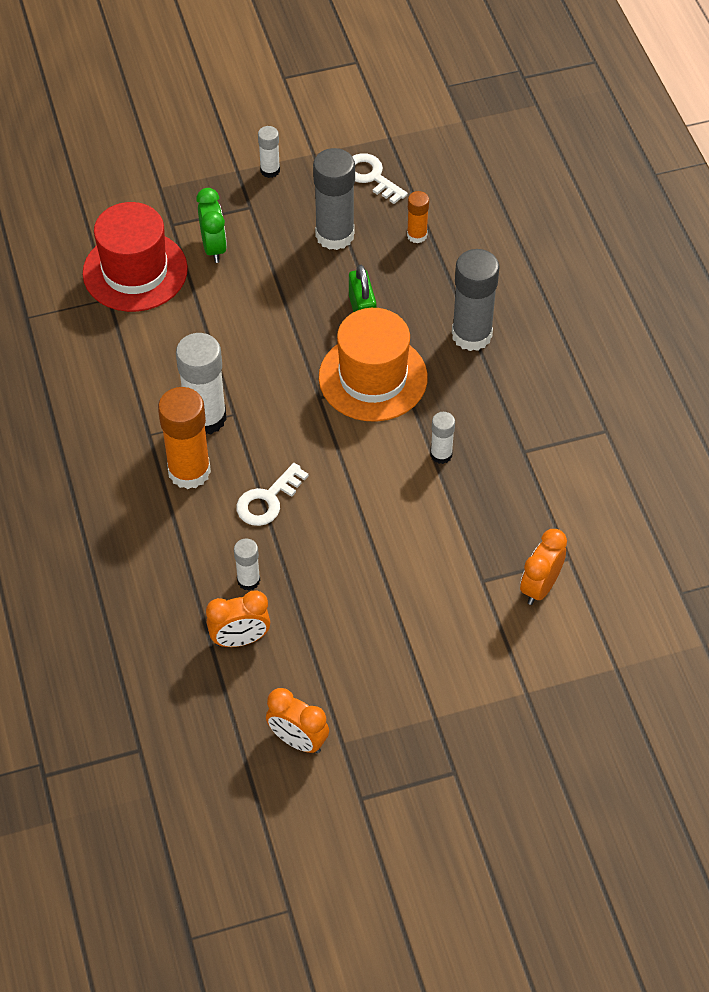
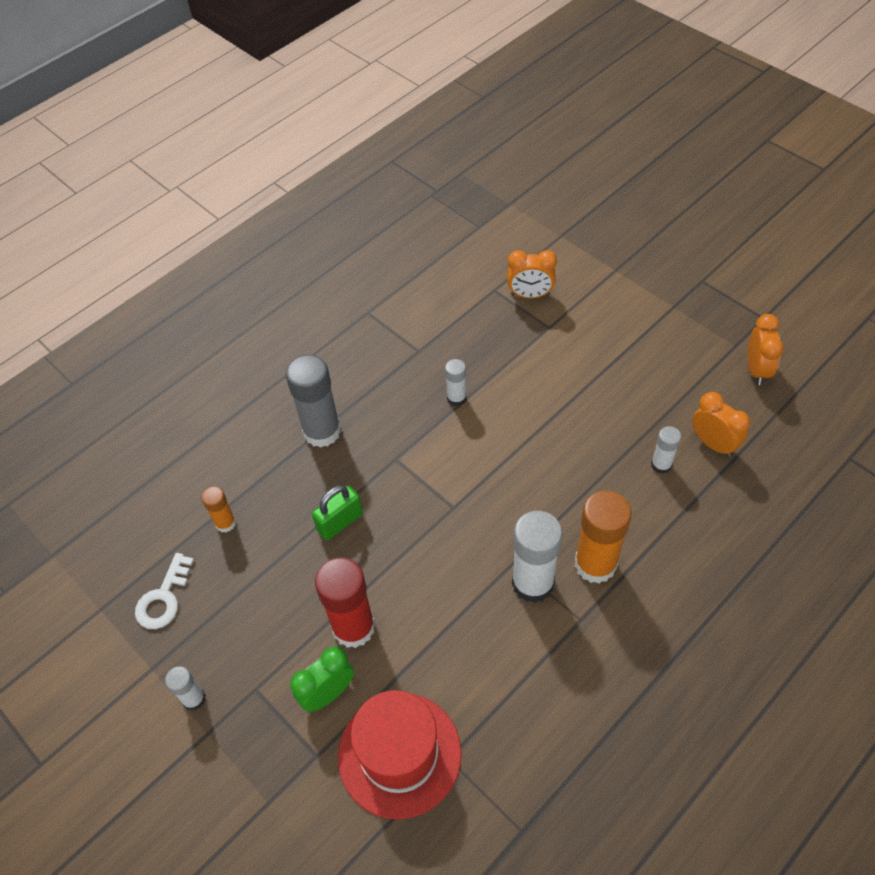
camera: 115 degrees left, 0 degrees up
white key [236,463,309,526] -> none
grey glue stick [313,148,355,250] -> none
orange hat [319,308,428,422] -> none
none -> red glue stick [315,558,375,648]

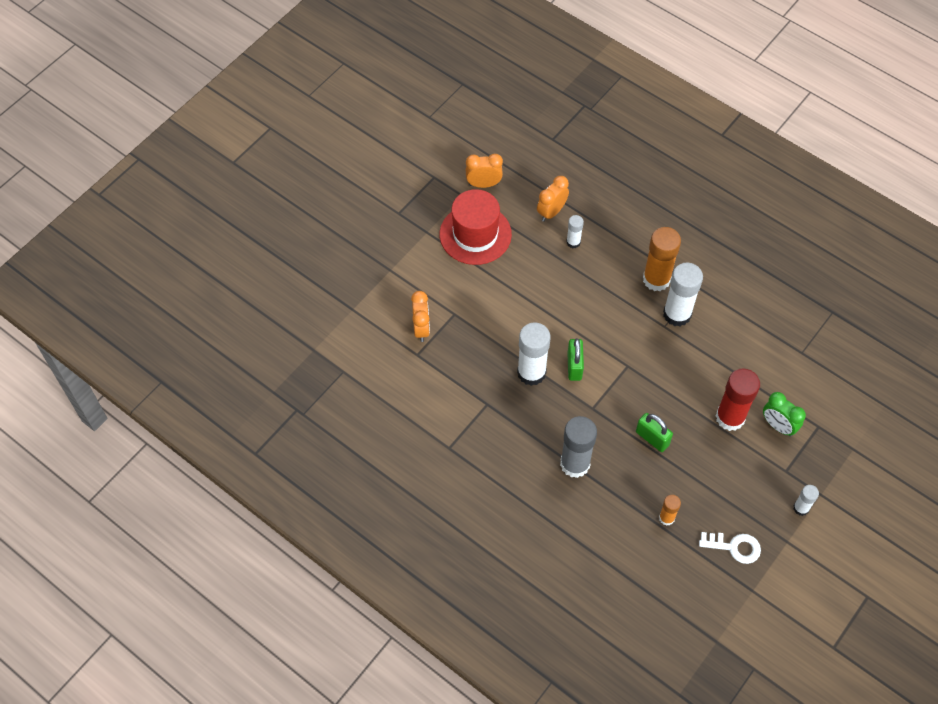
camera: 100 degrees left, 5 degrees up
red hat [338,690,462,820] -> red hat moved to [439,189,512,265]
white glue stick [445,359,466,406] -> white glue stick [517,322,551,386], size x1.92
none -> green padlock [567,338,584,381]

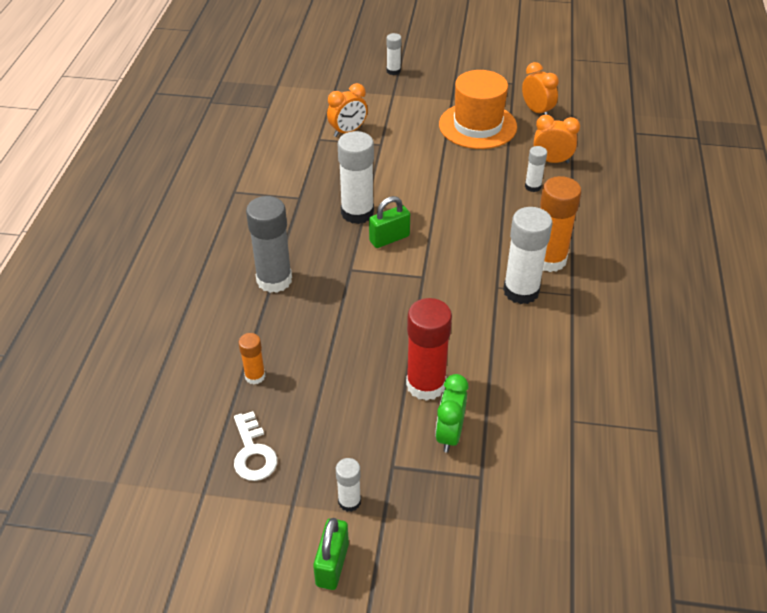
camera: 60 degrees right, 15 degrees down
red hat [439,189,512,265] -> orange hat [439,70,517,149]
green padlock [636,413,673,452] -> green padlock moved to [313,518,349,590]
none -> white glue stick [386,33,402,75]

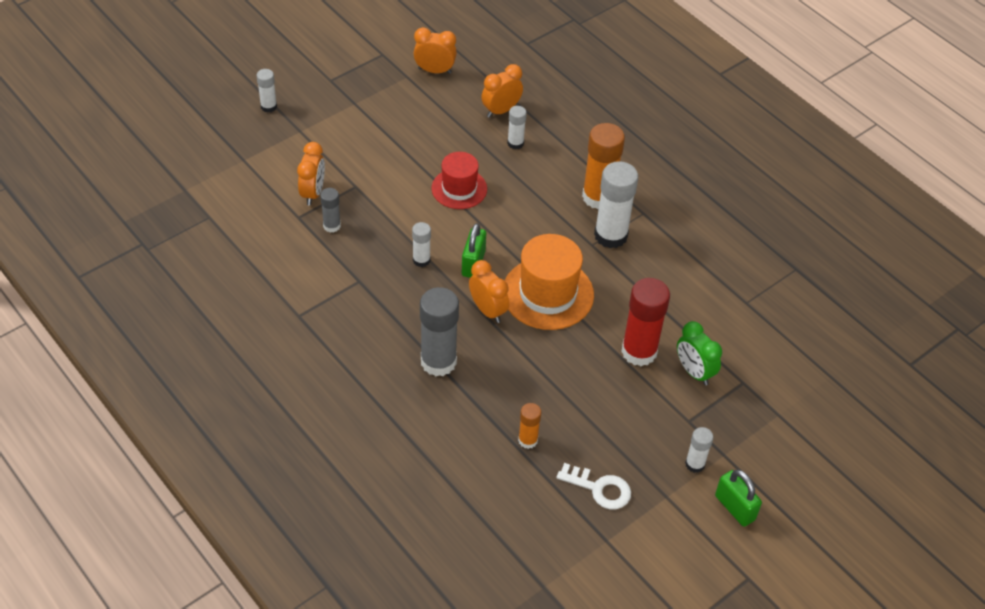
camera: 50 degrees left, 5 degrees up
white glue stick [338,131,374,224] -> white glue stick [412,222,431,267], size x0.52
orange hat [439,70,517,149] -> orange hat moved to [505,234,594,330]
none -> grey glue stick [320,188,341,233]
none -> red hat [431,152,487,209]
none -> orange clock [469,260,509,323]

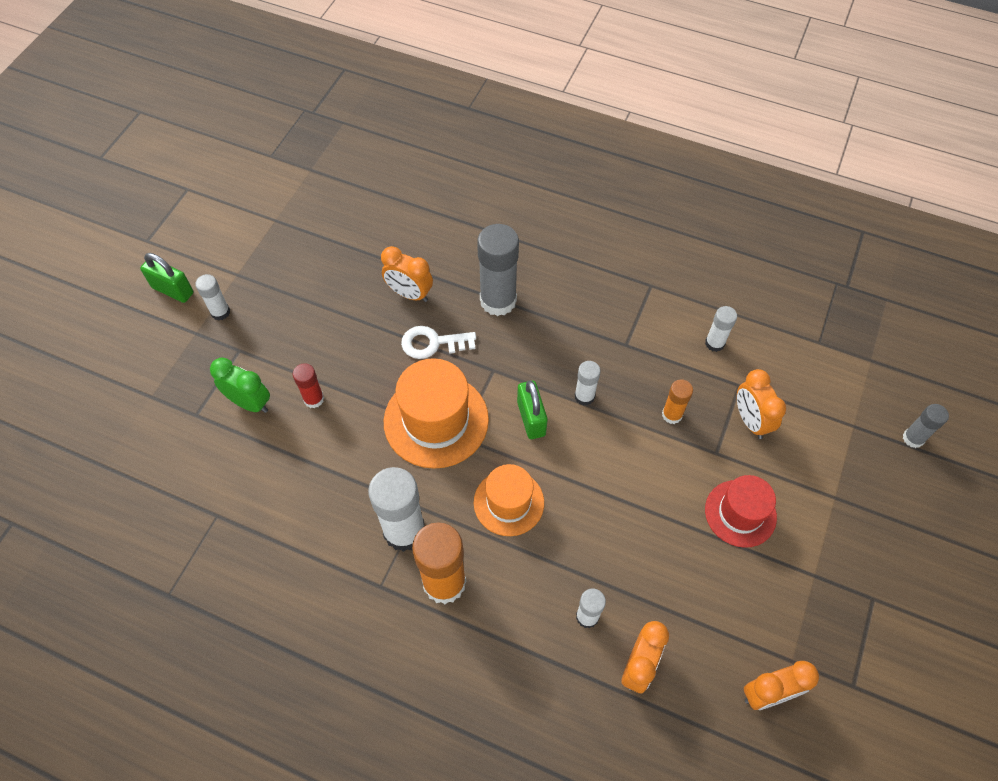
camera: 155 degrees right, 10 degrees up
white glue stick [256,69,277,113] -> white glue stick moved to [705,306,737,352]
grey glue stick [320,188,341,233] -> grey glue stick moved to [903,404,949,448]
red hat [431,152,487,209] -> red hat moved to [705,475,777,548]
orange clock [469,260,509,323] -> orange clock moved to [381,246,433,302]
orange glue stick [518,403,541,449] -> orange glue stick moved to [662,379,693,424]
white key [557,463,631,509] -> white key moved to [401,326,476,359]
red glue stick [621,278,670,366] -> red glue stick [293,363,324,408], size x0.52
none -> orange hat [474,464,544,536]

